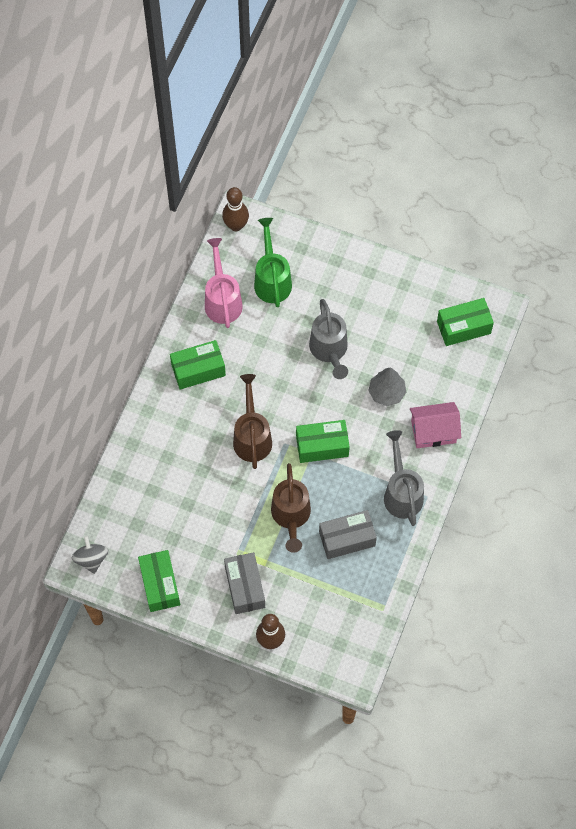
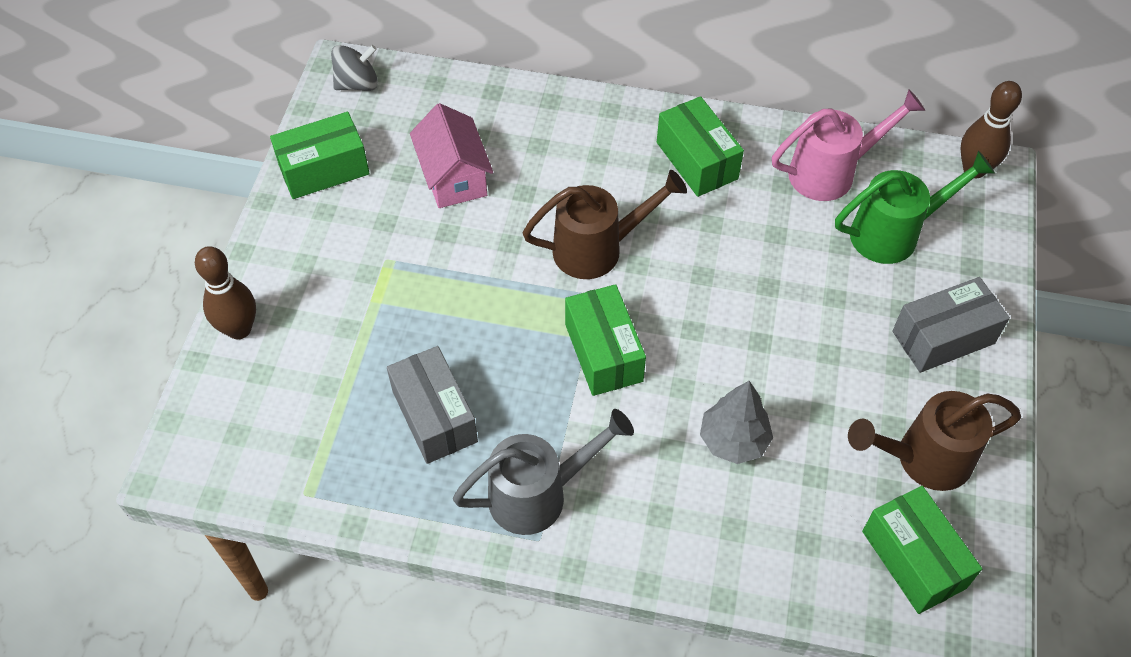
camera: 80 degrees right, 10 degrees down
grey box [224,552,265,614] -> grey box moved to [892,277,1010,373]
brown watering can [271,463,311,553] -> brown watering can moved to [848,391,1021,491]
grey watering can [309,299,348,379] -> none
pink house [410,402,461,448] -> pink house moved to [410,103,493,208]

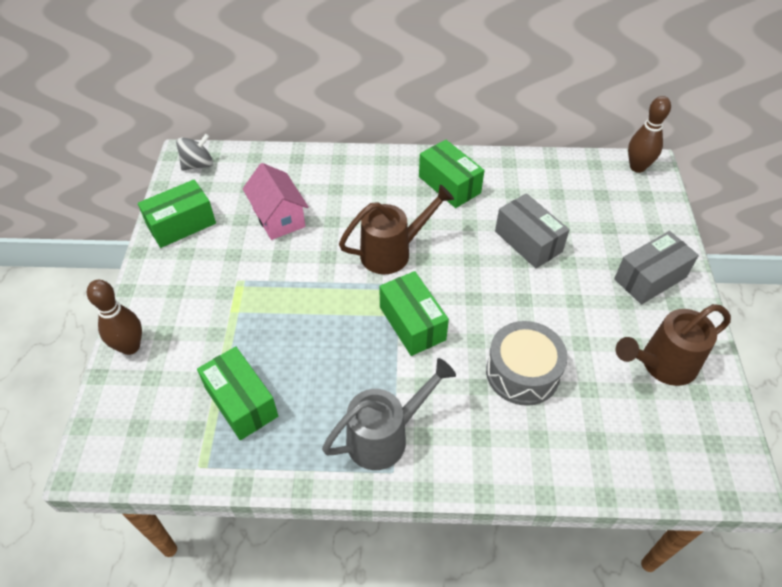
camera: 10 degrees left, 5 degrees down
grey box [387,346,478,464] -> grey box moved to [495,193,570,268]
grey tree [700,381,773,464] -> grey drum [486,321,568,406]
pink watering can [772,89,925,201] -> none
green watering can [835,151,995,264] -> none
green box [862,486,982,614] -> green box moved to [197,346,278,440]

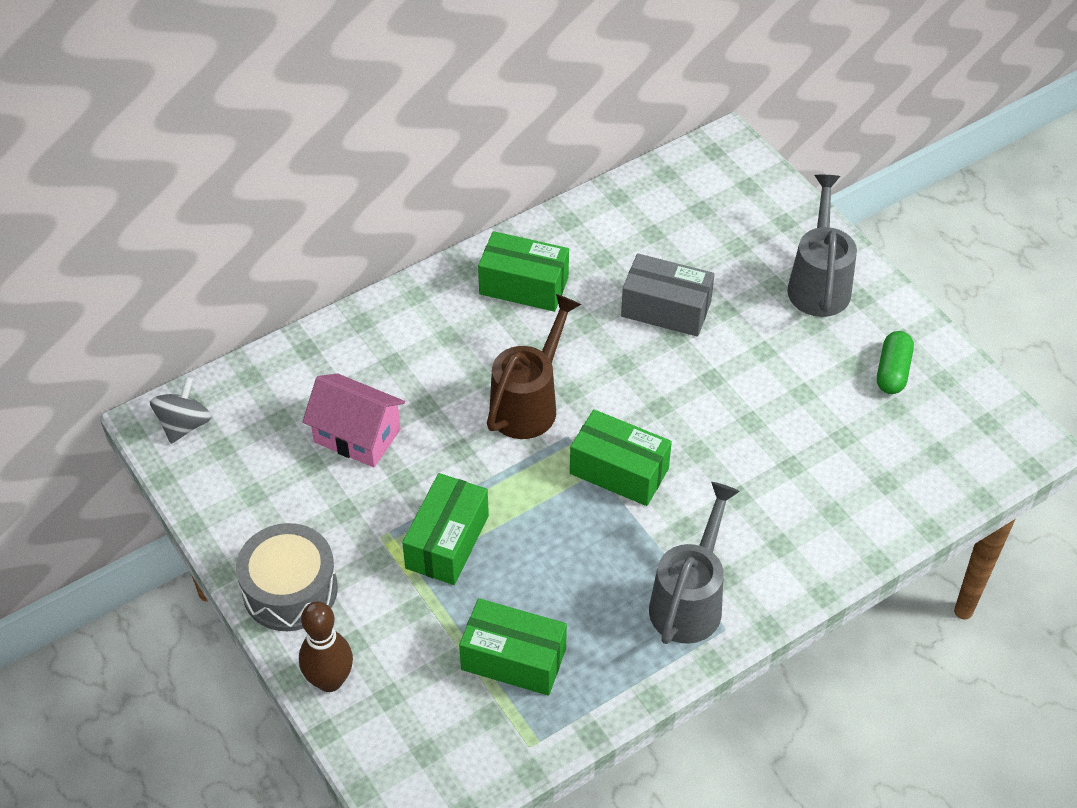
camera: 35 degrees left, 0 degrees up
green box [138,180,216,248] -> green box moved to [402,473,489,585]
grey drum [486,321,568,406] -> grey drum moved to [236,523,338,631]
grey box [614,231,699,304] -> grey watering can [787,175,857,317]
brown watering can [616,304,731,386] -> green capsule [877,331,914,394]
brown bowling pin [628,96,671,173] -> none

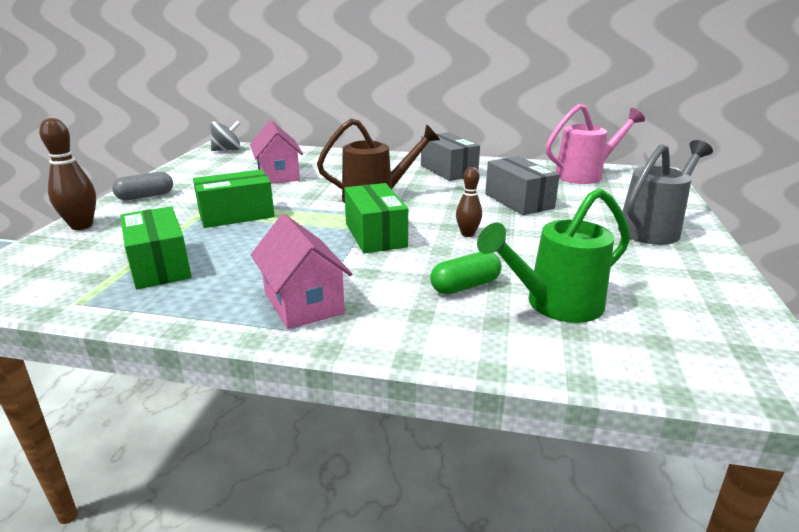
camera: 45 degrees right, 25 degrees down
grey drum [236,523,338,631] -> grey capsule [112,172,173,200]
green box [478,231,569,312] -> grey box [421,132,480,181]
grey watering can [649,482,740,644] -> pink house [251,214,352,329]
green capsule [877,331,914,394] -> green capsule moved to [430,252,501,294]
none -> brown bowling pin [456,167,482,237]
none -> green watering can [477,188,630,323]
none -> pink watering can [546,104,645,184]

